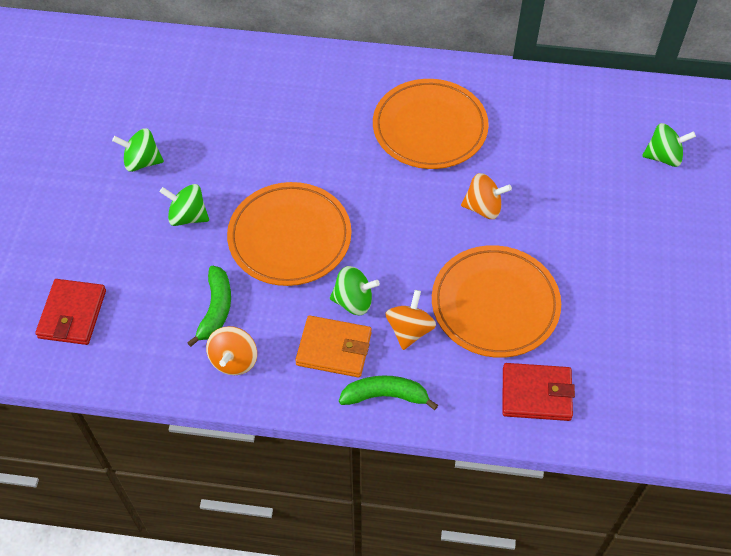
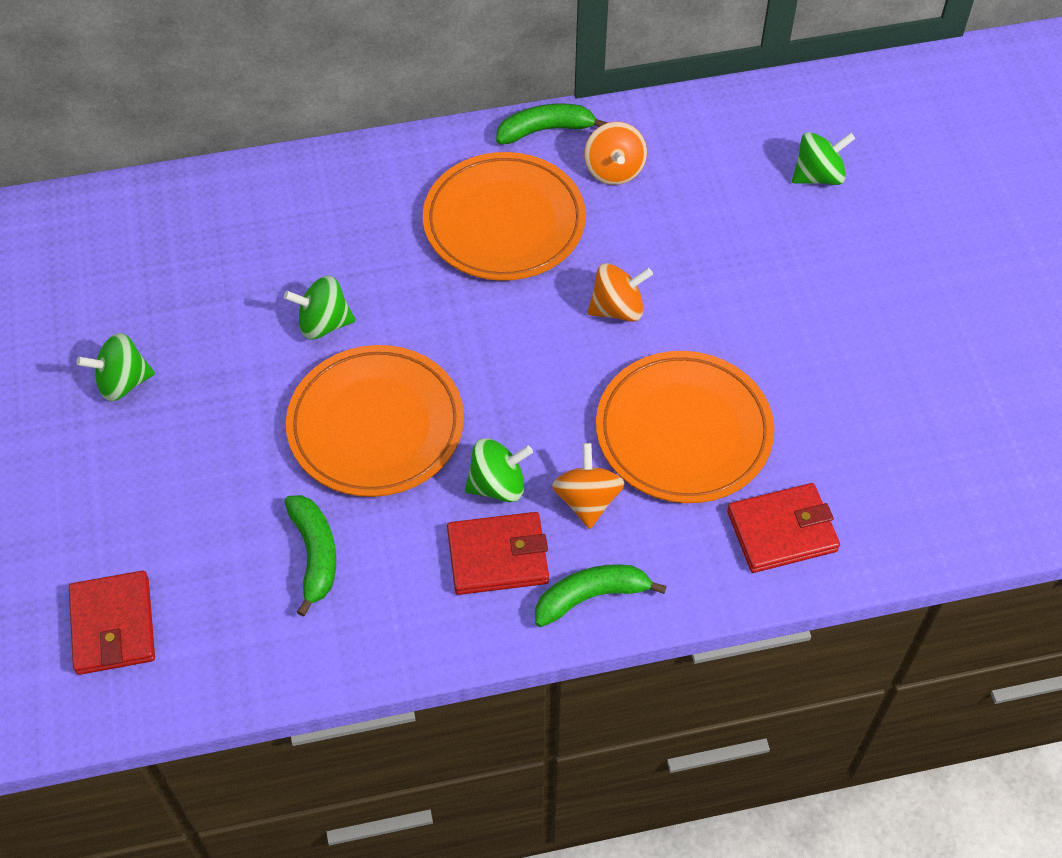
camera: 20 degrees left, 0 degrees up
green spinning top [160,184,209,226] -> green spinning top moved to [284,275,355,340]
orange spinning top [206,326,257,375] -> orange spinning top moved to [584,122,647,185]
orange wallet [295,316,372,378] -> red wallet [447,512,549,595]
none -> green banana [496,103,608,144]

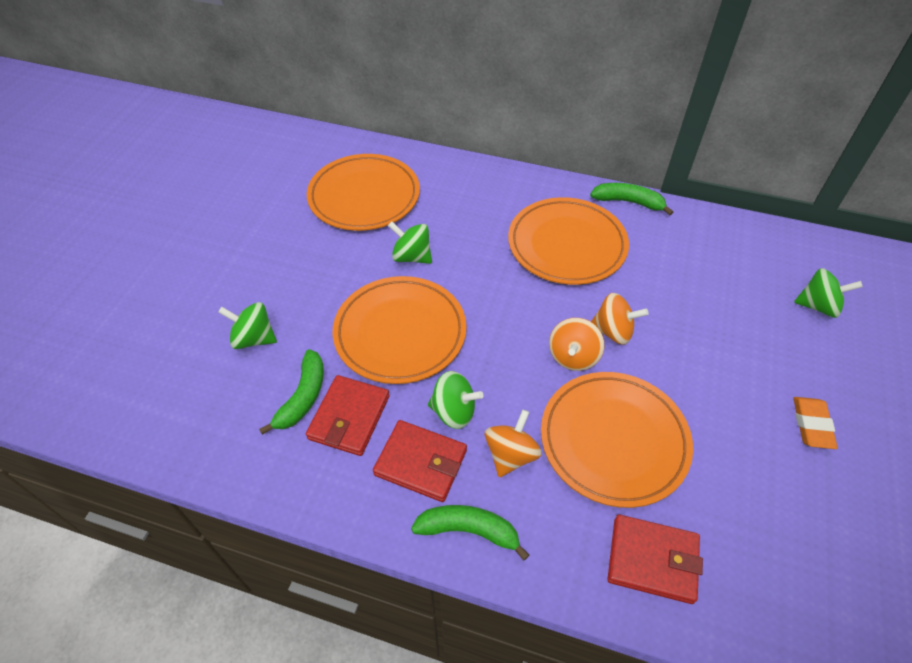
camera: 30 degrees right, 5 degrees down
red wallet [69,571,155,675] -> red wallet moved to [306,375,390,456]
green spinning top [77,333,155,401] -> green spinning top moved to [218,302,277,349]
orange spinning top [584,122,647,185] -> orange spinning top moved to [549,318,604,371]
none -> orange plate [307,154,420,231]
none -> orange eraser [793,397,838,449]

